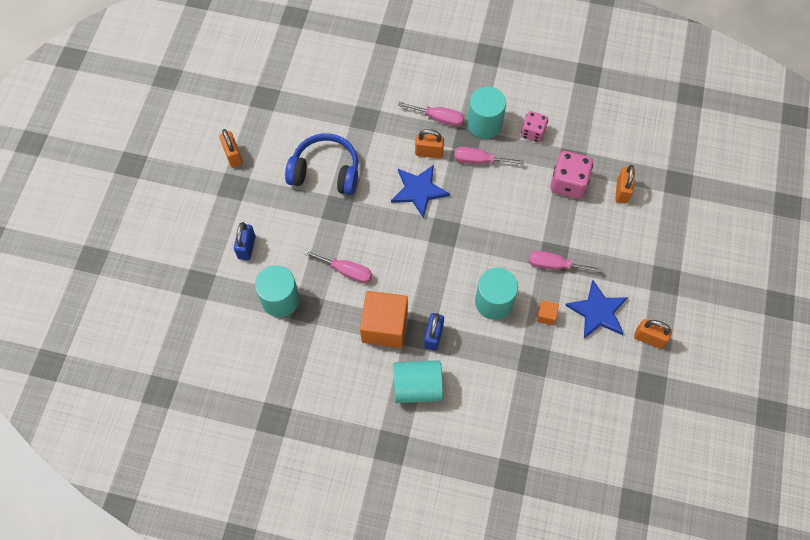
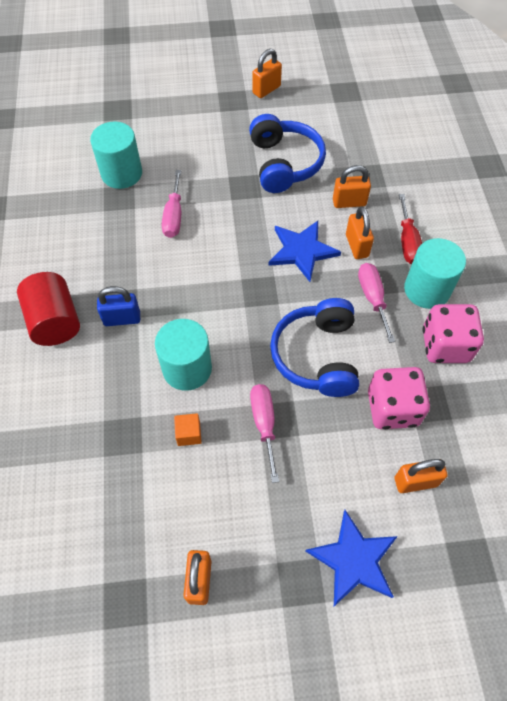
camera: 70 degrees right, 5 degrees down
blue padlock [234,222,256,261] -> none
orange cube [360,291,408,348] -> none
turquoise cylinder [393,360,443,403] -> red cylinder [17,272,80,346]
pink screwdriver [398,102,464,127] -> red screwdriver [399,194,422,264]
pink dice [521,111,548,142] -> pink dice [423,304,484,363], size x1.53
blue star [565,280,628,339] -> blue star moved to [305,510,398,606]
none -> blue headphones [270,298,359,397]
none -> orange padlock [333,165,371,208]

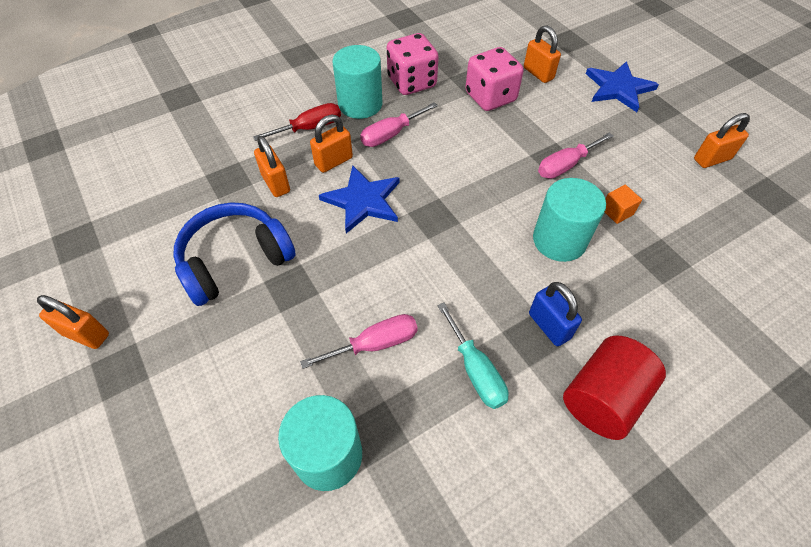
camera: 115 degrees left, 5 degrees down
blue headphones [270,298,359,397] -> none
none -> turquoise screwdriver [437,303,509,409]

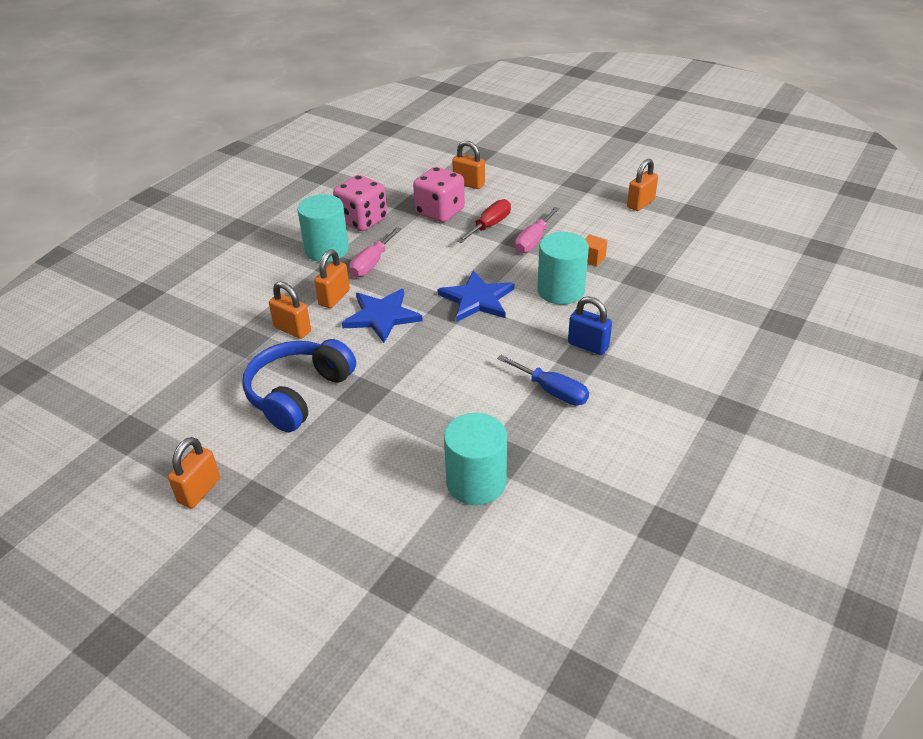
camera: 25 degrees left, 15 degrees down
orange padlock [37,295,109,349] -> orange padlock turned 60 degrees counterclockwise [168,437,220,508]
red screwdriver [253,103,341,141] -> red screwdriver moved to [457,199,511,243]
pink screwdriver [300,314,418,369] -> none
turquoise screwdriver [437,303,509,409] -> blue screwdriver [497,355,589,405]
red cylinder [563,336,666,440] -> none
blue star [586,61,659,112] -> blue star moved to [437,270,514,322]

